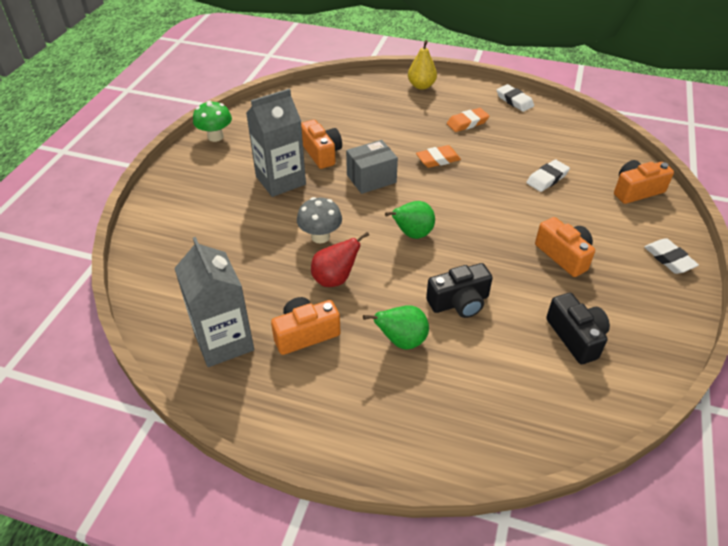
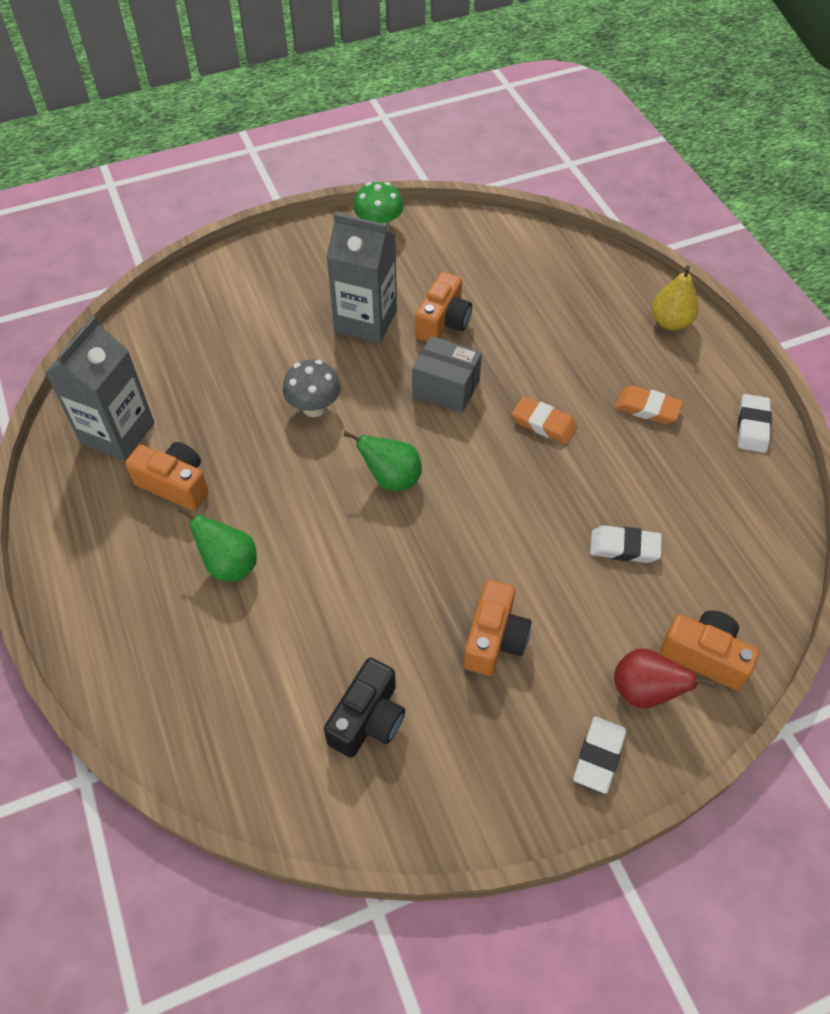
camera: 50 degrees right, 10 degrees up
red pear [311,232,369,287] -> red pear moved to [614,648,716,708]
black camera [426,263,493,318] -> none

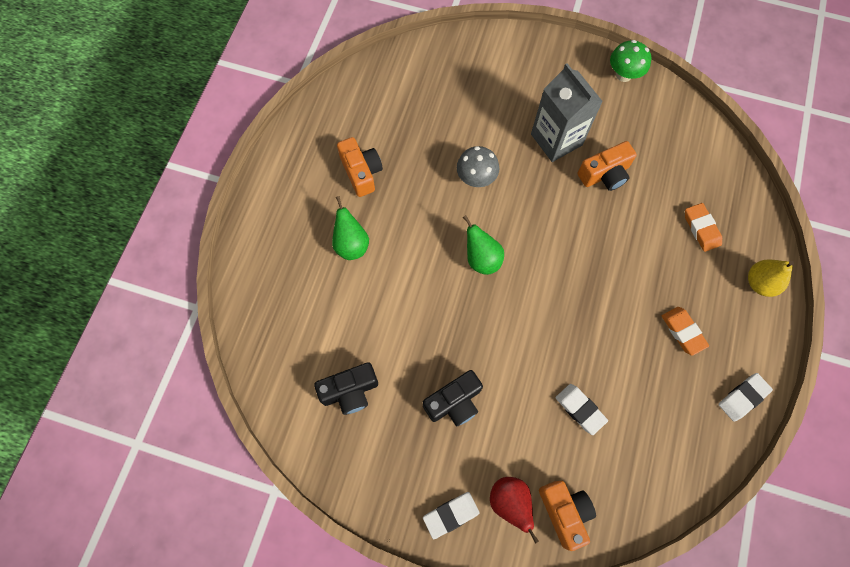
camera: 40 degrees right, 15 degrees up
grey carton [45,316,154,461] -> none
grey box [412,336,482,413] -> none
orange camera [464,580,531,676] -> black camera [423,370,483,426]
orange eraser [512,396,577,444] -> orange eraser moved to [685,203,722,252]

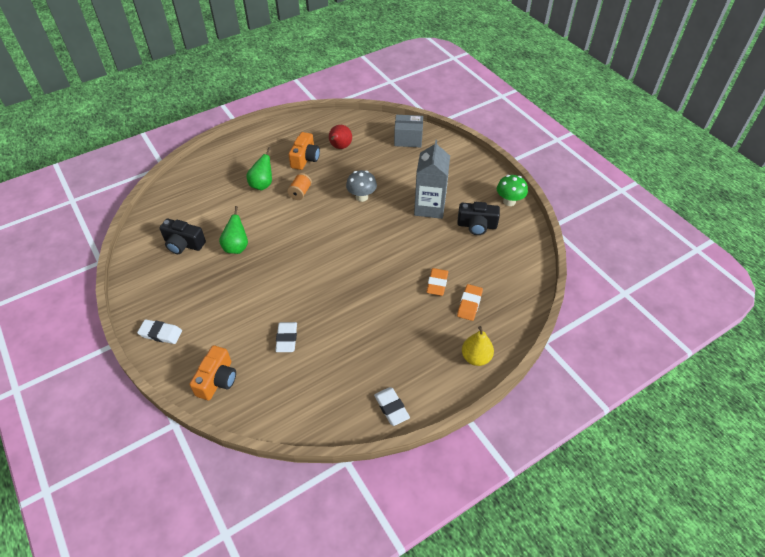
camera: 40 degrees right, 20 degrees down
black camera [423,370,483,426] -> black camera moved to [457,202,500,235]
green pear [463,215,504,275] -> green pear moved to [219,206,248,254]
red pear [490,477,539,544] -> red pear moved to [329,125,352,149]
orange camera [577,141,637,191] -> none
orange eraser [662,307,709,356] -> orange eraser moved to [426,268,448,296]
white eraser [718,373,773,422] -> white eraser turned 60 degrees clockwise [374,387,410,426]
none -> orange spool [287,173,312,200]
none -> grey box [394,115,423,147]

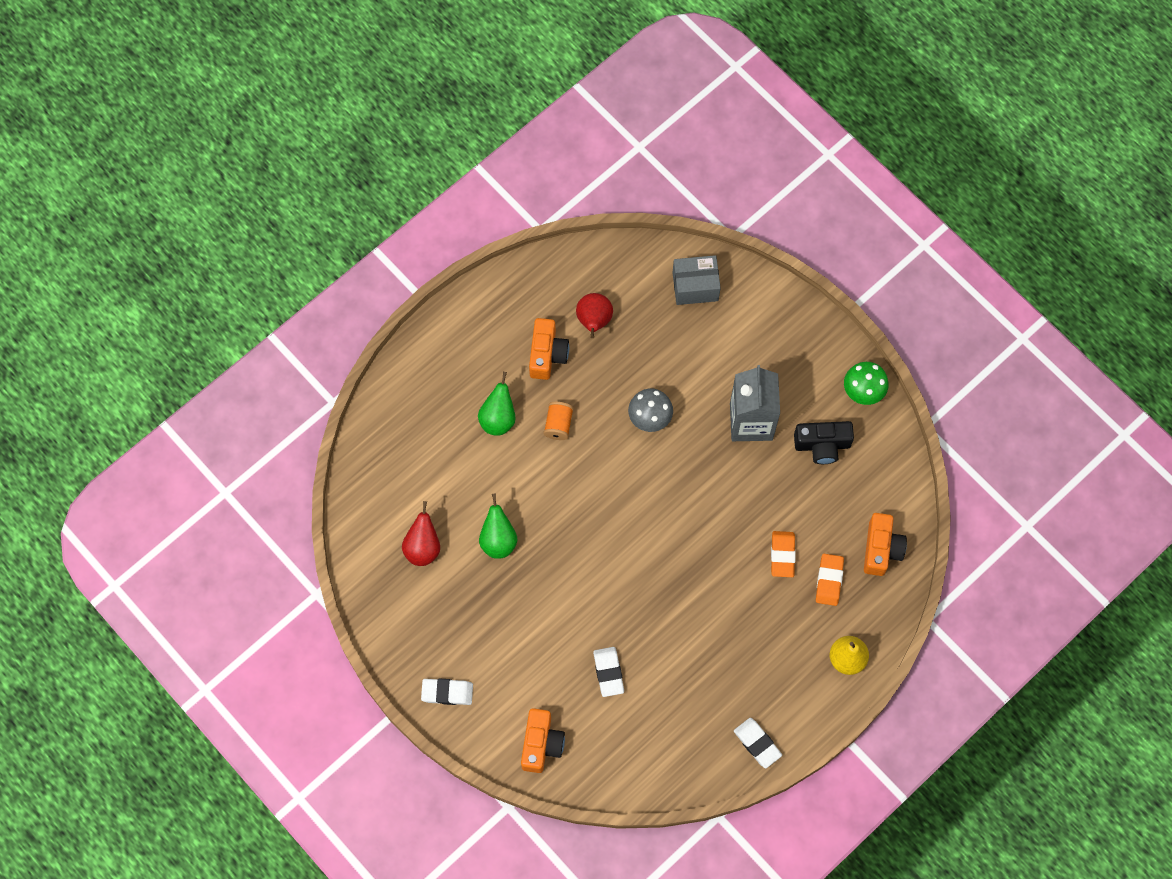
camera: 10 degrees left, 20 degrees up
black camera [160,219,206,254] -> red pear [402,501,440,566]
none -> orange camera [864,513,907,576]

